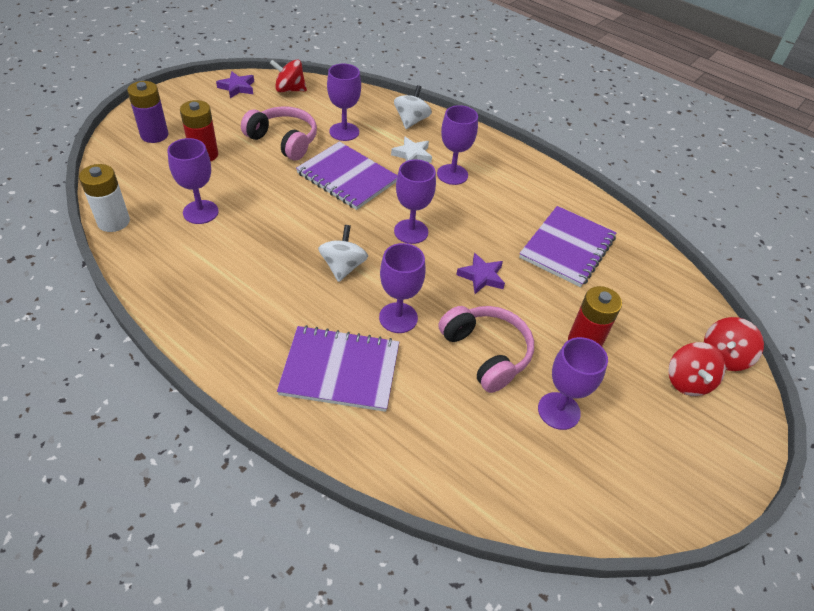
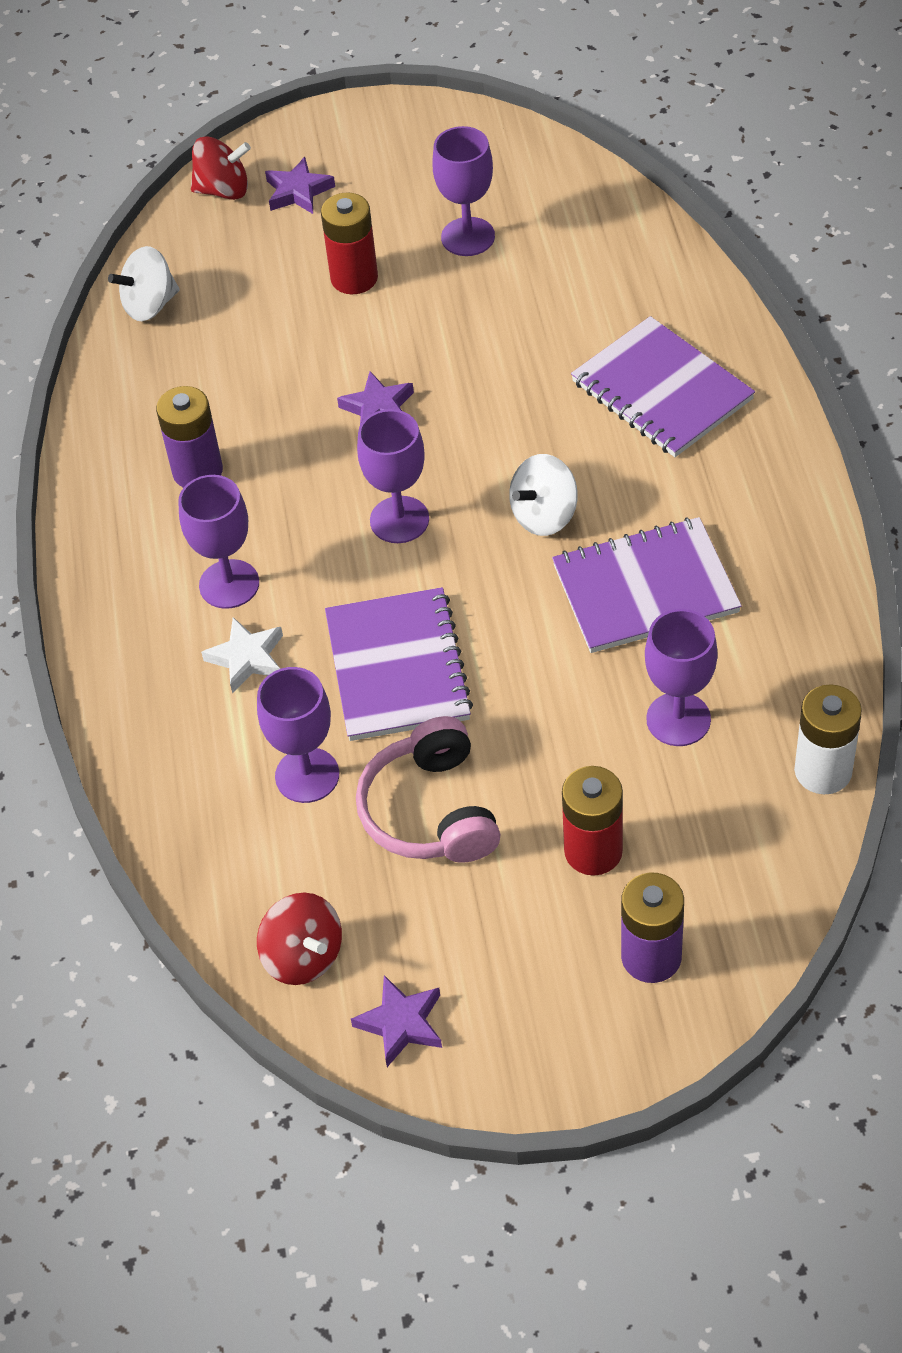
camera: 130 degrees left, 5 degrees up
purple goblet [379,243,426,333] -> none
white spinning top [394,85,432,129] -> white spinning top moved to [108,246,180,321]
pink headphones [438,306,534,393] -> none
purple notebook [519,206,617,287] -> purple notebook moved to [552,517,742,653]
red spinning top [668,342,726,396] -> purple star [265,157,335,214]
none -> purple battery [156,386,223,488]

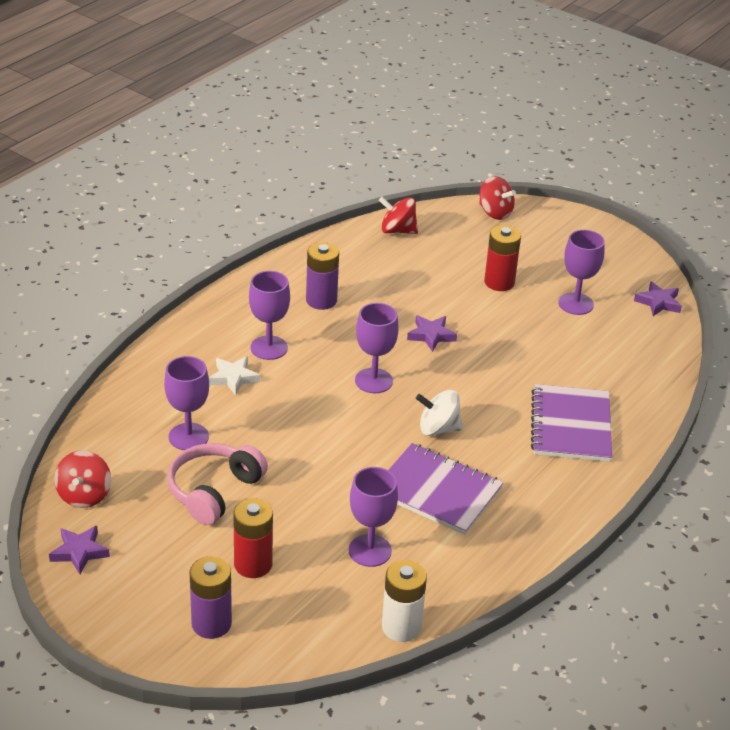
camera: 40 degrees right, 15 degrees down
white spinning top [108,246,180,321] -> red spinning top [379,197,418,234]
purple star [265,157,335,214] -> purple star moved to [634,281,682,316]
purple notebook [325,587,473,741] -> none

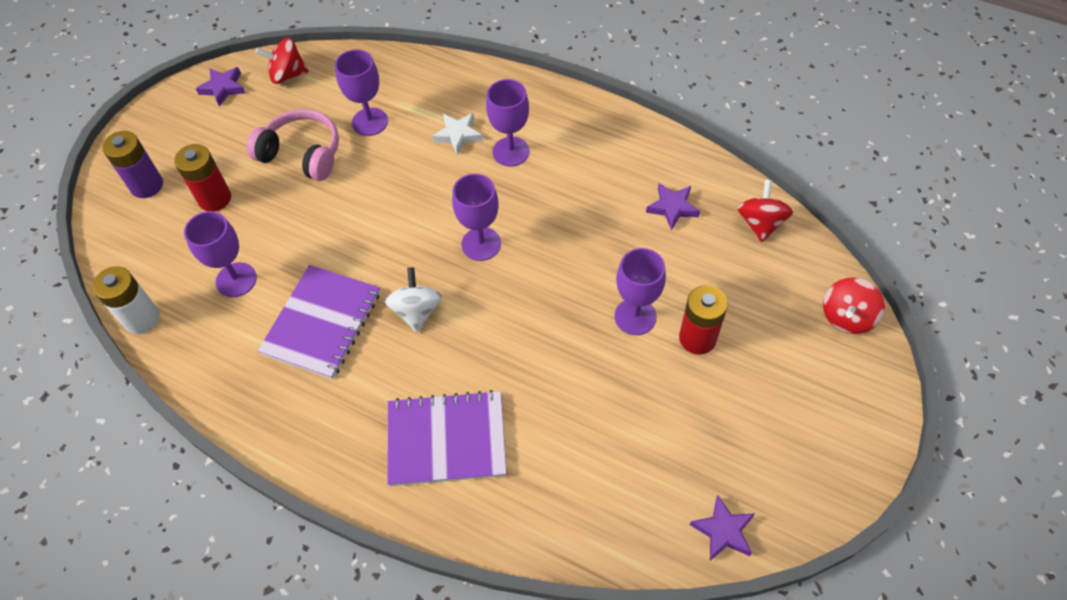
camera: 85 degrees right, 20 degrees up
purple battery [306,242,339,310] -> none
purple star [407,315,457,352] -> purple star moved to [646,183,700,230]
purple goblet [558,230,605,315] -> purple goblet moved to [615,248,666,335]

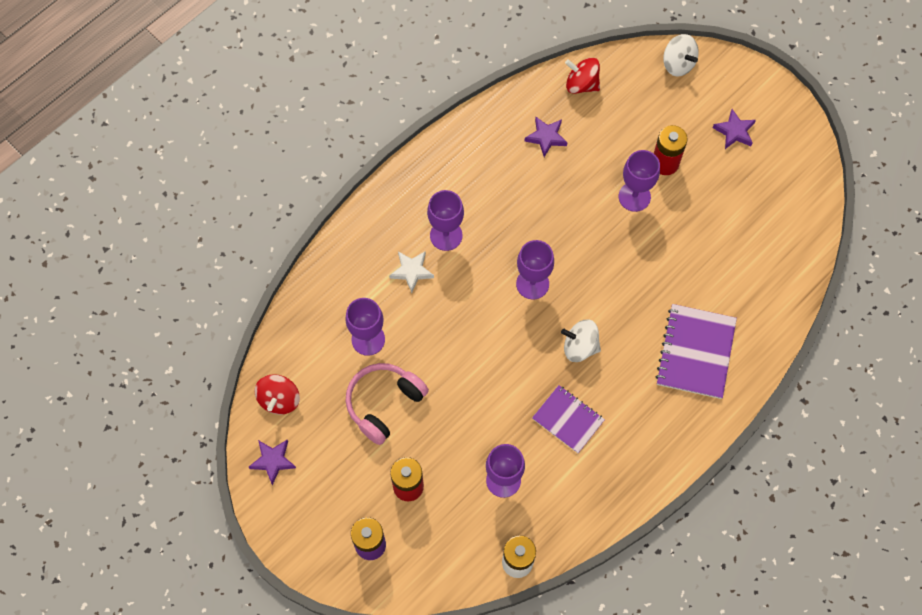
camera: 75 degrees left, 10 degrees up
purple notebook [258,265,380,379] -> purple notebook [532,385,605,453], size x0.66
purple star [690,496,755,561] -> purple star moved to [713,109,756,149]
red spinning top [823,277,885,334] -> white spinning top [663,34,699,76]

